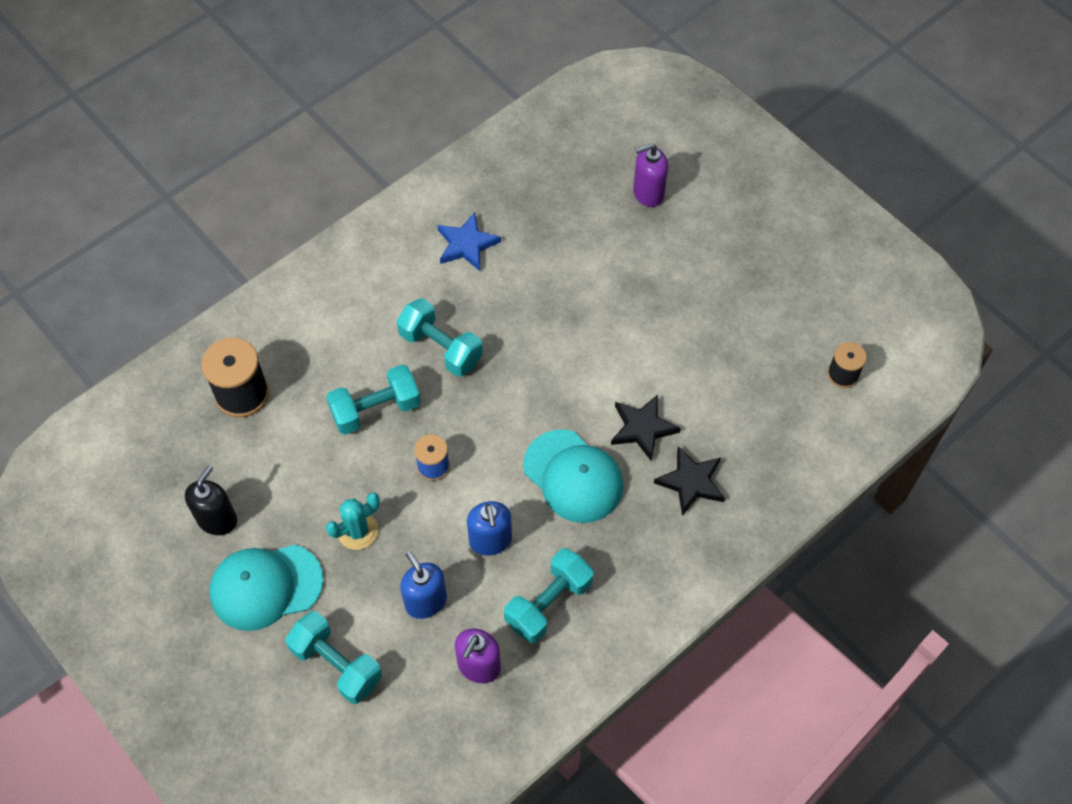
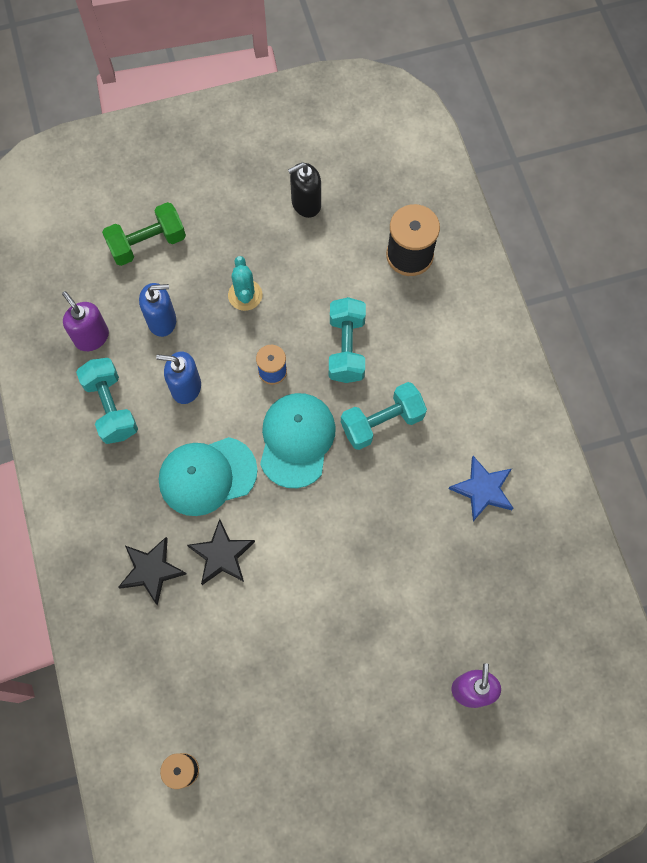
camera: 115 degrees right, 10 degrees up
black soap dispenser [185,466,237,535] -> black soap dispenser turned 105 degrees clockwise [288,162,321,218]
turquoise cap [209,545,323,631] -> turquoise cap moved to [260,393,336,488]
turquoise dumbbell [285,611,382,704] -> green dumbbell [102,202,186,266]

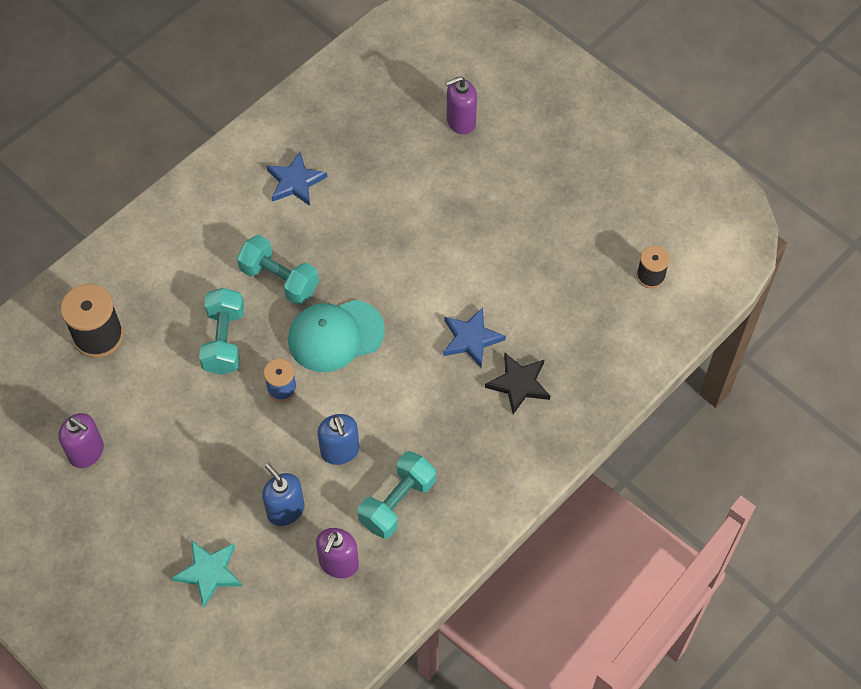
camera: 120 degrees left, 10 degrees down
green dumbbell [102,202,186,266] -> turquoise star [172,540,243,608]
turquoise cap [159,437,258,516] -> none
black star [187,519,255,585] -> blue star [443,307,506,368]
turquoise cactus [228,256,262,311] -> none
black soap dispenser [288,162,321,218] -> purple soap dispenser [58,413,104,468]
turquoise dumbbell [329,297,366,383] -> turquoise dumbbell turned 60 degrees counterclockwise [199,288,244,375]

